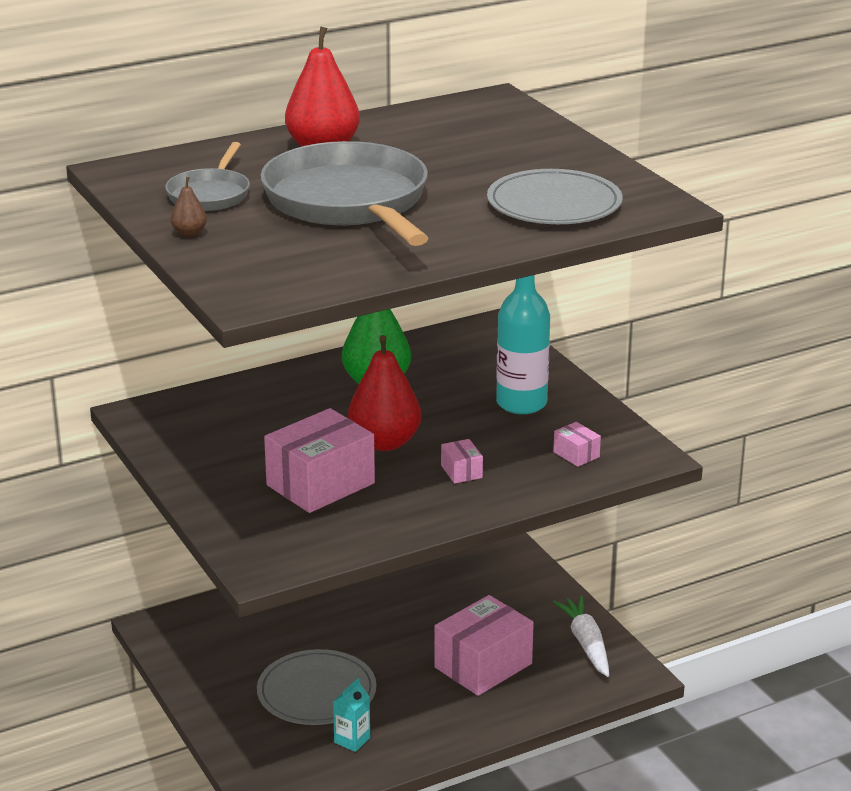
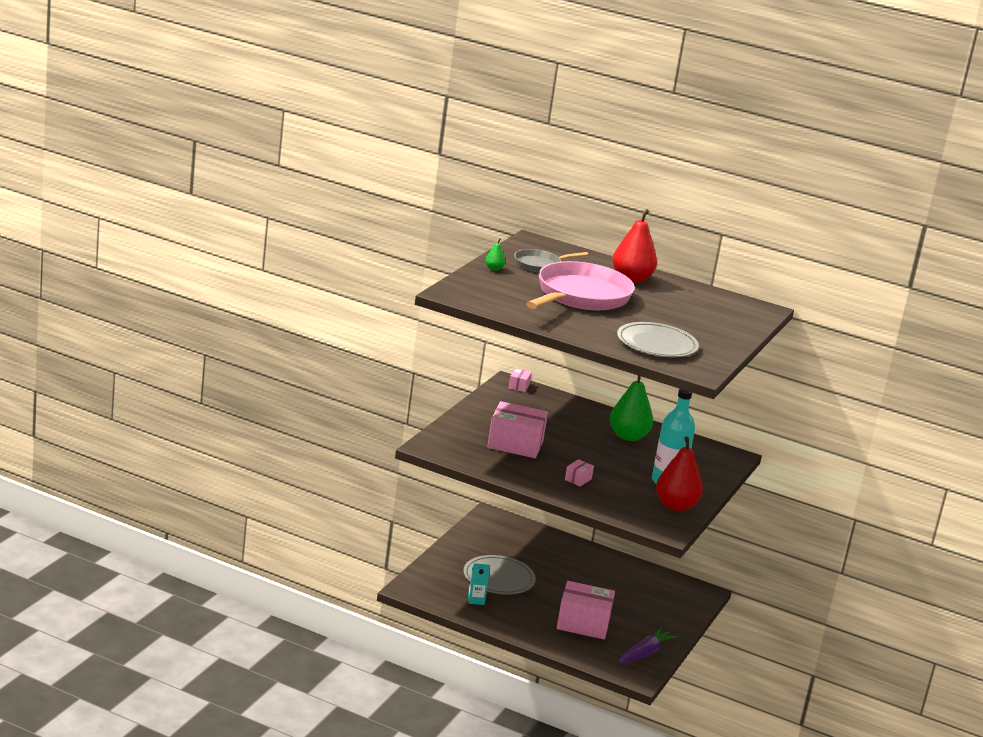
camera: 50 degrees right, 5 degrees down
brown pear [171,177,207,237] -> green pear [486,238,505,271]
grey pan [260,141,429,246] -> pink pan [526,261,635,310]
red pear [348,335,421,451] -> red pear moved to [656,437,703,511]
pink box [553,422,601,467] -> pink box moved to [509,368,532,392]
white carrot [553,596,609,677] -> purple carrot [618,627,677,664]

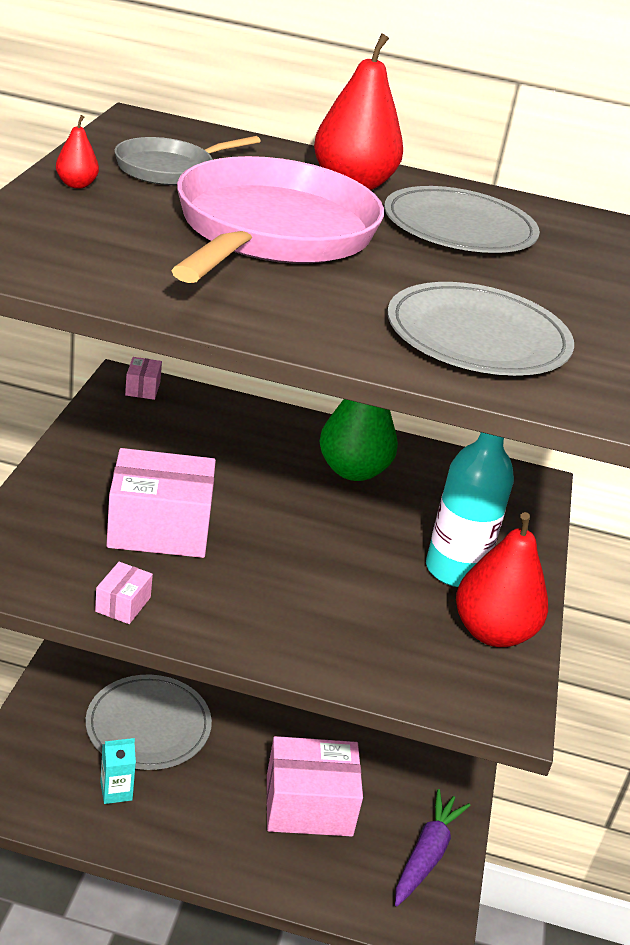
camera: 15 degrees left, 10 degrees up
green pear [486,238,505,271] -> red pear [56,115,99,189]
pink box [565,459,594,487] -> pink box moved to [95,562,153,624]
none -> grey plate [384,186,540,253]

